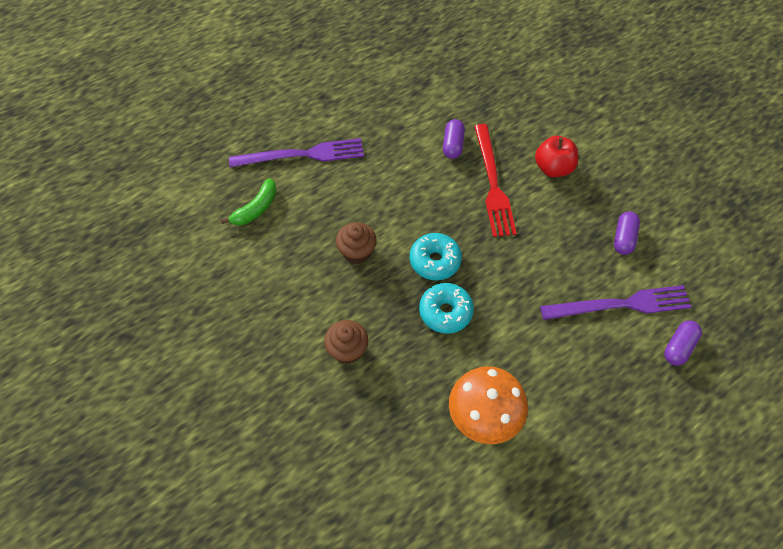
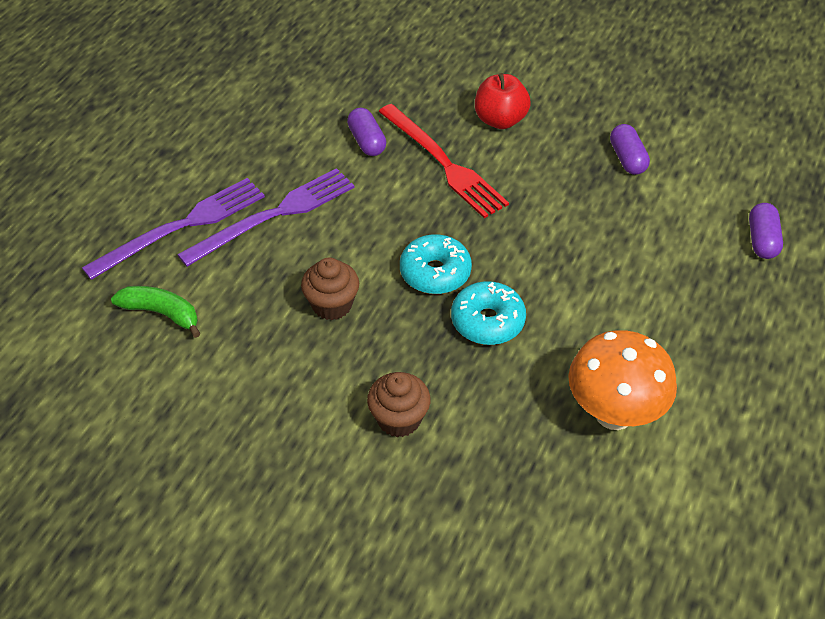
camera: 30 degrees left, 10 degrees down
green banana [221,178,277,225] -> green banana turned 75 degrees counterclockwise [111,286,201,338]
purple fork [540,285,692,320] -> purple fork moved to [177,168,355,267]

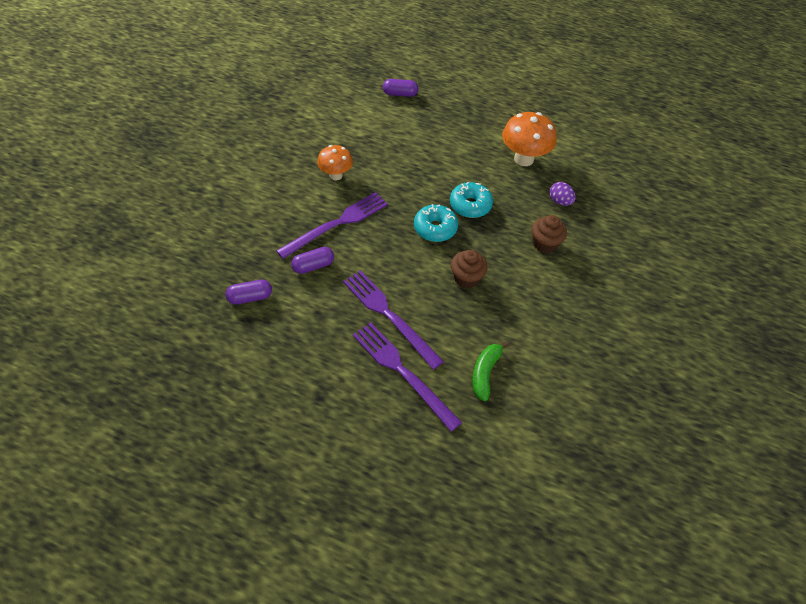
camera: 95 degrees left, 5 degrees up
red fork [379,104,509,218] -> purple fork [276,192,388,259]
red apple [475,73,531,129] -> none
purple capsule [610,124,650,175] -> purple capsule moved to [225,279,272,305]
none -> orange mushroom [317,145,353,180]
none -> purple egg [549,182,576,206]

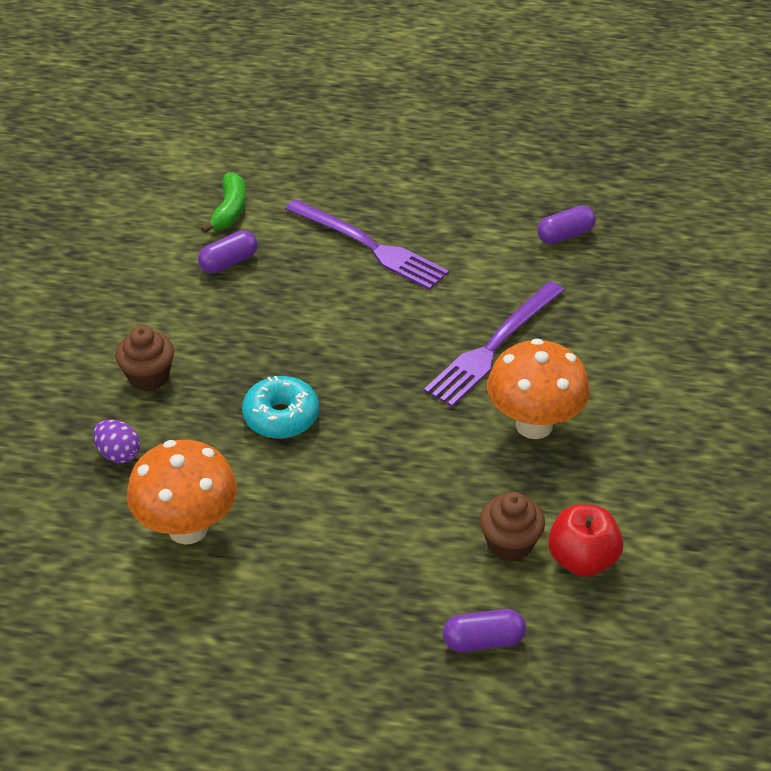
camera: 170 degrees right, 10 degrees down
purple capsule [291,247,334,274] -> purple capsule moved to [198,230,258,273]
orange mushroom [317,145,353,180] -> orange mushroom [487,339,590,439], size x1.56
purple fork [353,322,462,432] -> none
turquoise donut [414,204,458,242] -> none
brown cupcake [451,250,488,288] -> brown cupcake moved to [480,492,545,562]
none -> red apple [548,504,624,577]

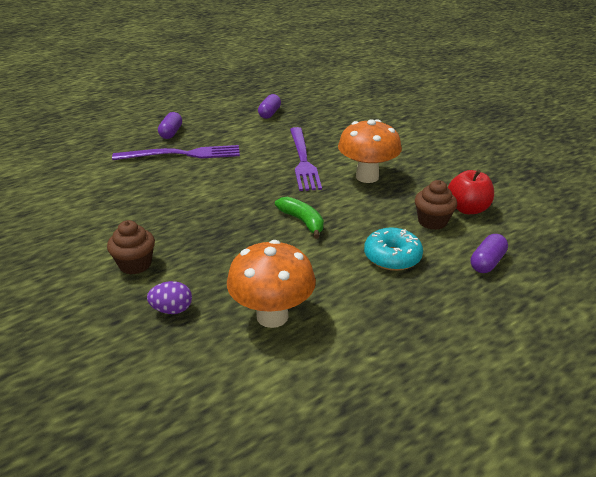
camera: 45 degrees left, 10 degrees down
purple capsule [198,230,258,273] -> purple capsule moved to [158,112,182,139]
green banana [201,172,246,233] -> green banana moved to [275,197,324,239]
turquoise donut [242,376,319,438] -> turquoise donut moved to [364,228,423,271]

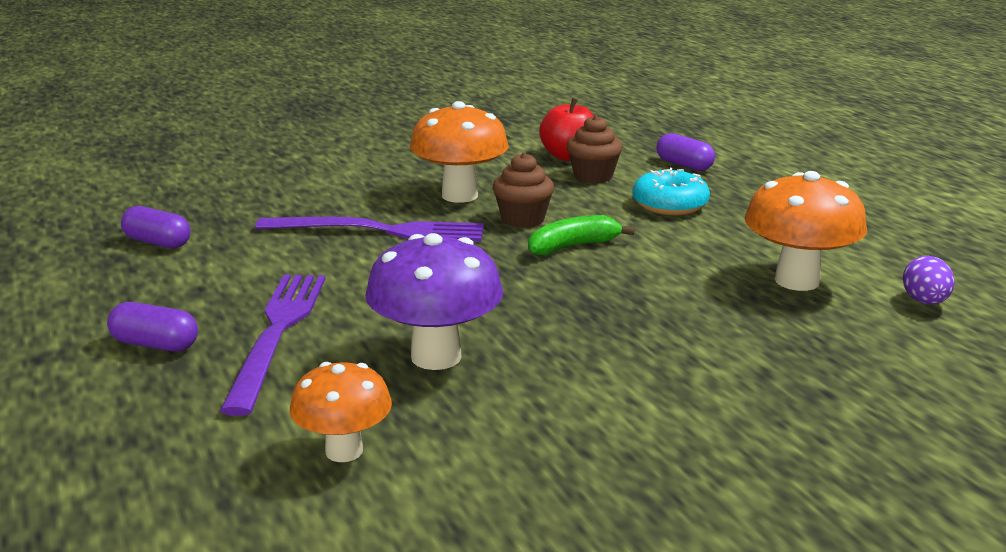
camera: 80 degrees left, 10 degrees down
brown cupcake [107,220,155,275] -> brown cupcake moved to [493,153,554,228]
purple egg [147,281,192,314] -> purple egg moved to [903,256,955,304]
none -> orange mushroom [290,362,392,462]
none -> purple mushroom [365,233,503,370]

